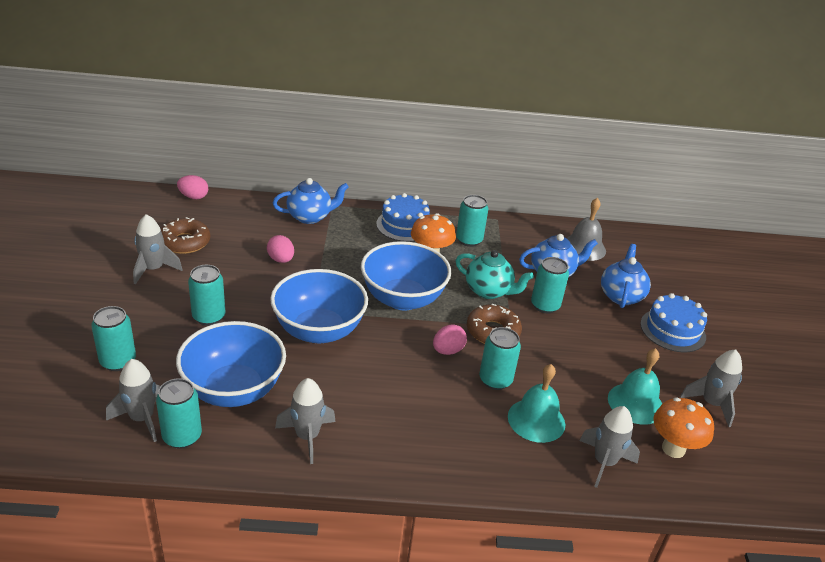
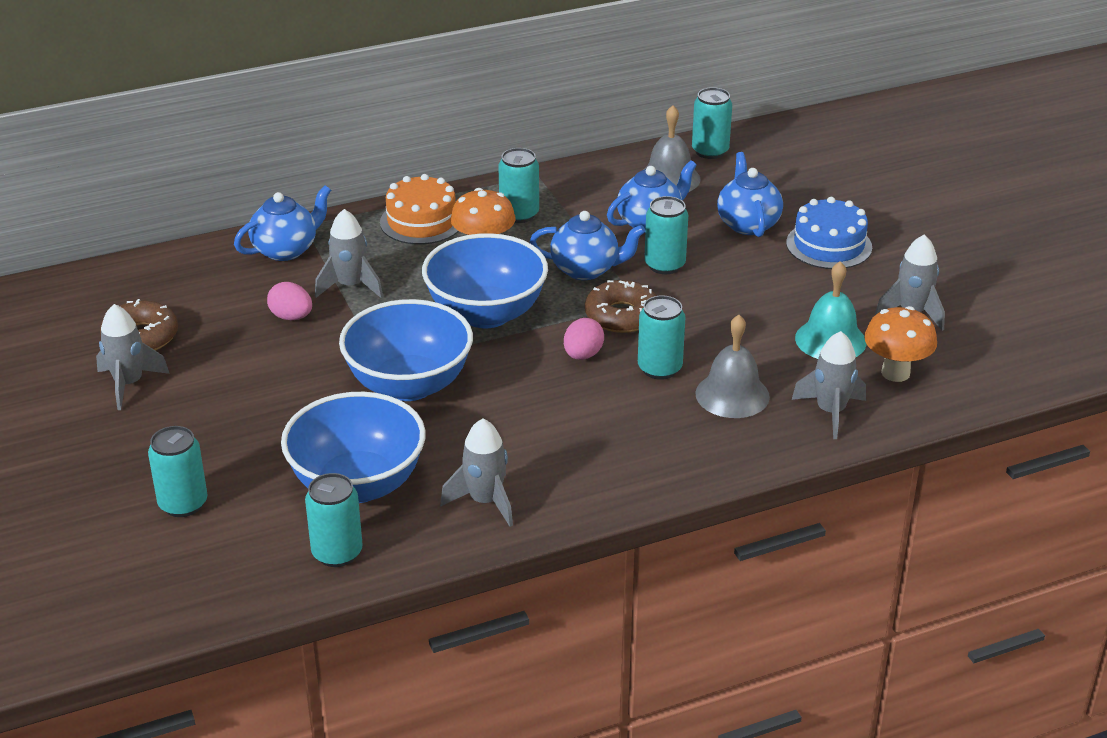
camera: 20 degrees left, 0 degrees up
grey rocket [106,359,161,442] -> grey rocket moved to [315,209,383,298]
pink egg [177,175,208,199] -> none
turquoise can [188,265,225,325] -> turquoise can moved to [692,87,732,159]
blue cake [376,193,430,242] -> orange cake [380,174,459,244]
turquoise teapot [456,250,534,299] -> blue teapot [530,211,645,280]
turquoise bell [508,364,565,443] -> grey bell [695,315,770,418]

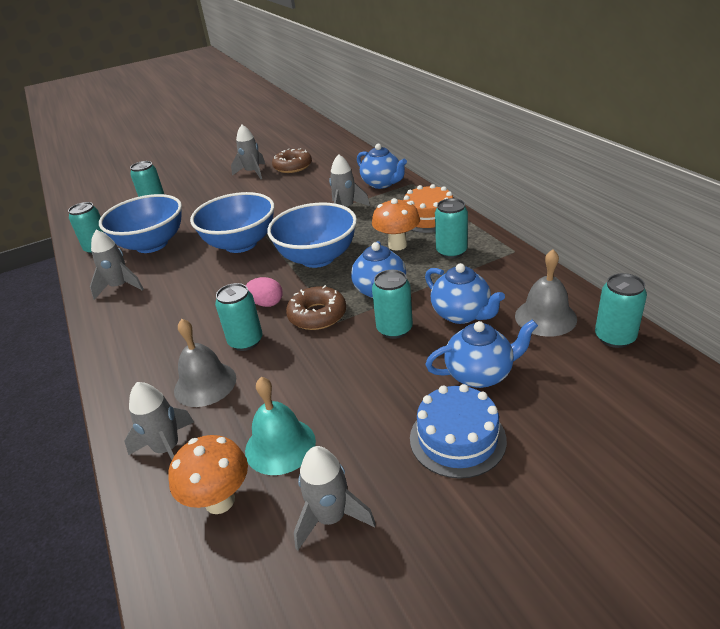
camera: 90 degrees right, 0 degrees up
pink egg [267,282,312,320] -> none

